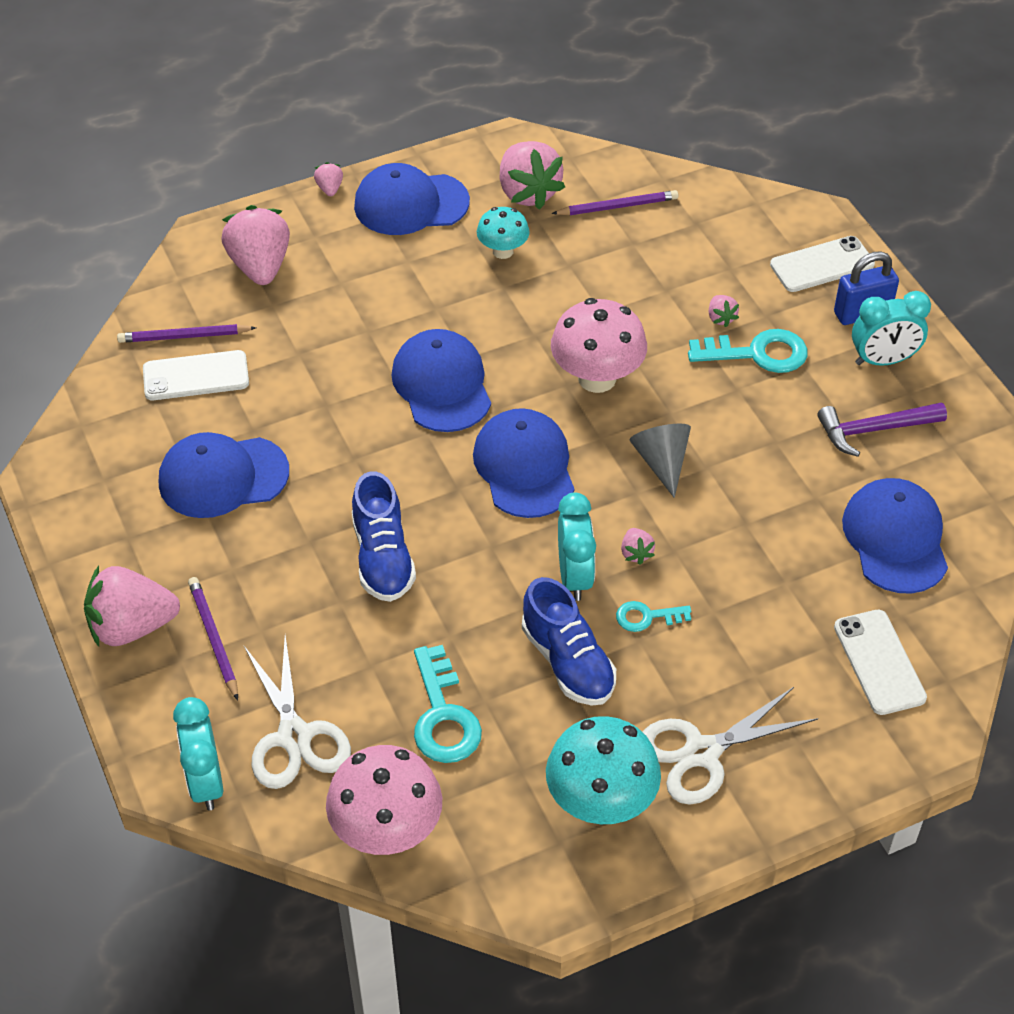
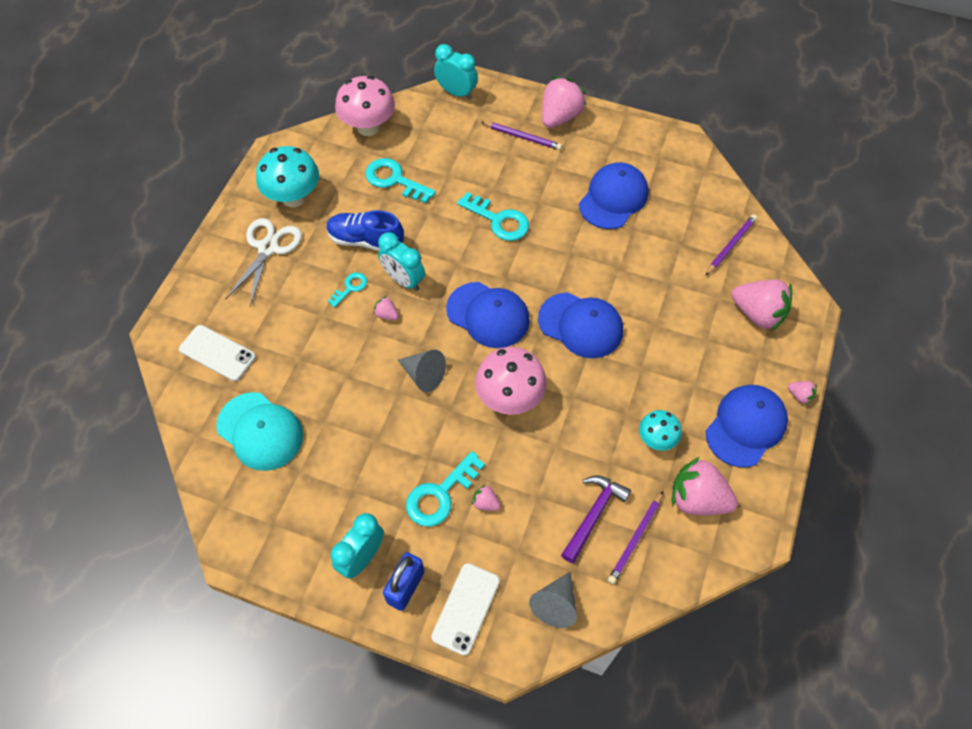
camera: 135 degrees right, 10 degrees up
white phone [143,350,249,400] -> none
white scissors [244,636,351,789] -> none
blue shoe [352,471,416,602] -> turquoise key [457,192,529,241]
purple hammer [817,402,947,457] -> purple hammer moved to [561,475,631,563]
blue cap [842,478,948,594] -> turquoise cap [216,392,303,471]
none -> grey cone [529,572,577,628]

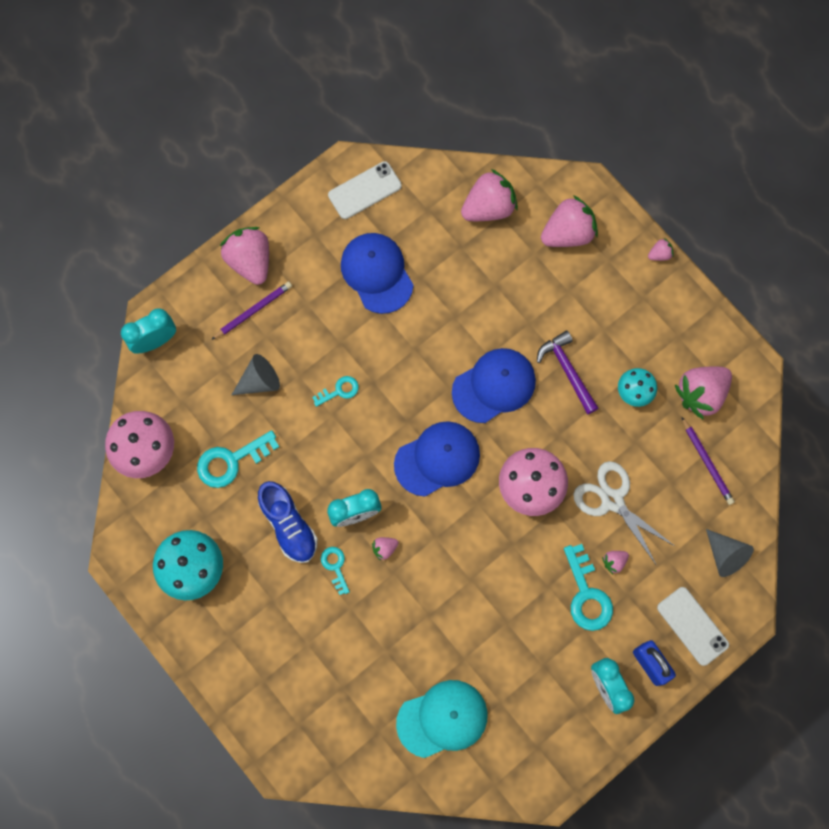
camera: 60 degrees left, 15 degrees up
white phone [179,325,256,381] -> white phone moved to [328,161,402,219]
white scissors [226,218,302,306] -> white scissors moved to [573,461,674,564]
blue shoe [327,210,404,251] -> blue shoe turned 75 degrees counterclockwise [258,481,318,563]
grey cone [398,350,446,392] -> grey cone moved to [232,354,280,395]
turquoise key [457,192,529,241] -> turquoise key [312,376,359,407], size x0.57
purple hammer [561,475,631,563] -> purple hammer moved to [537,331,598,414]
purple pencil [705,214,757,276] -> pink strawberry [461,169,518,221]
blue cap [706,385,788,467] -> none

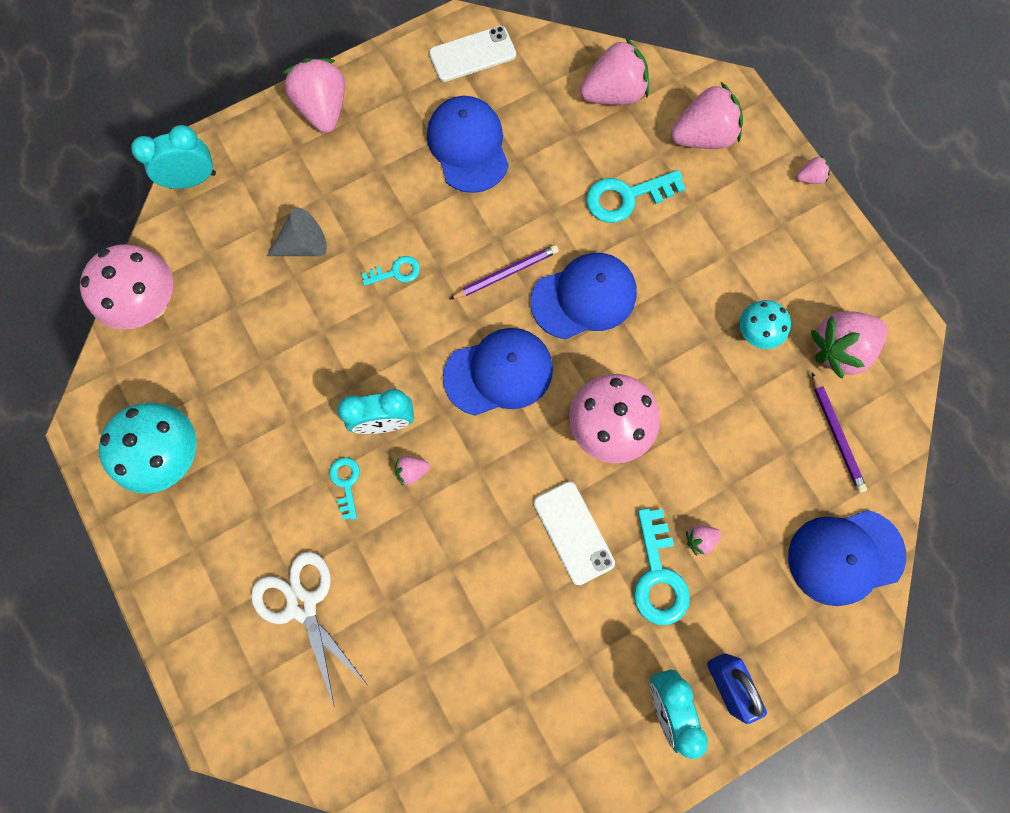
camera: 10 degrees right, 0 degrees up
turquoise key [197,430,279,488] -> turquoise key moved to [586,170,686,223]
purple pencil [211,281,292,340] -> purple pencil moved to [449,245,559,300]
blue shoe [258,481,318,563] -> none
turquoise cap [396,680,487,758] -> none
purple hammer [537,331,598,414] -> none
white scissors [573,461,674,564] -> white scissors moved to [251,552,367,706]
white phone [657,587,729,666] -> white phone moved to [533,481,615,585]
grey cone [706,529,754,577] -> blue cap [788,510,906,606]

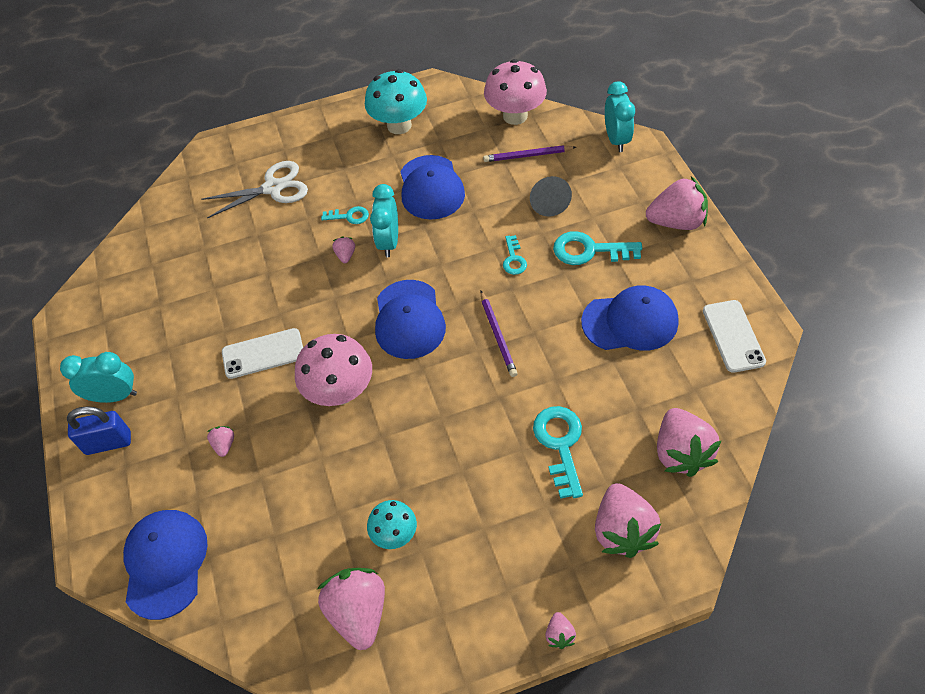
camera: 105 degrees right, 20 degrees down
blue cap [531,253,637,339] -> blue cap moved to [400,155,465,220]
turquoise key [634,508,690,625] -> turquoise key moved to [553,231,642,265]
purple pencil [812,372,867,493] -> purple pencil moved to [483,145,576,162]

